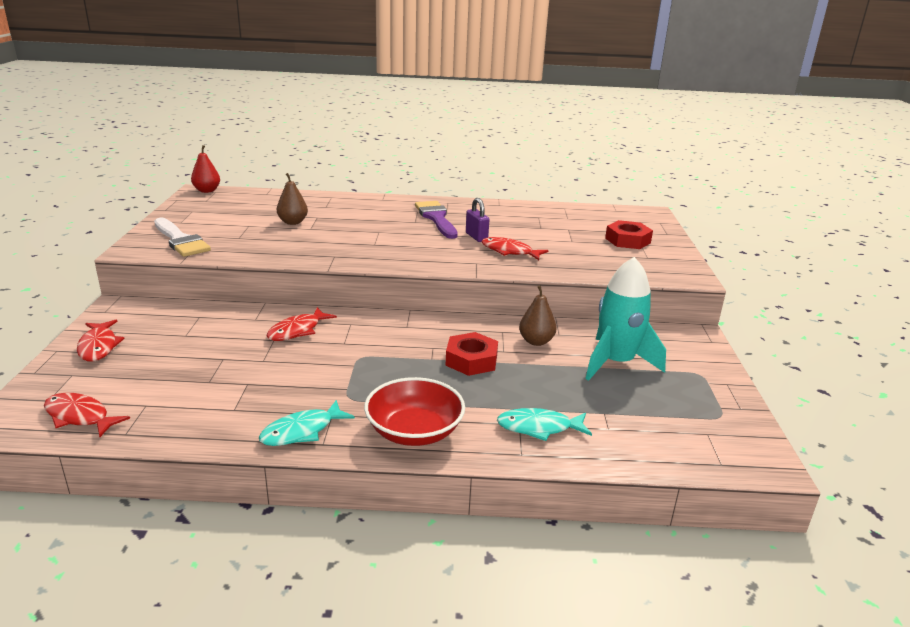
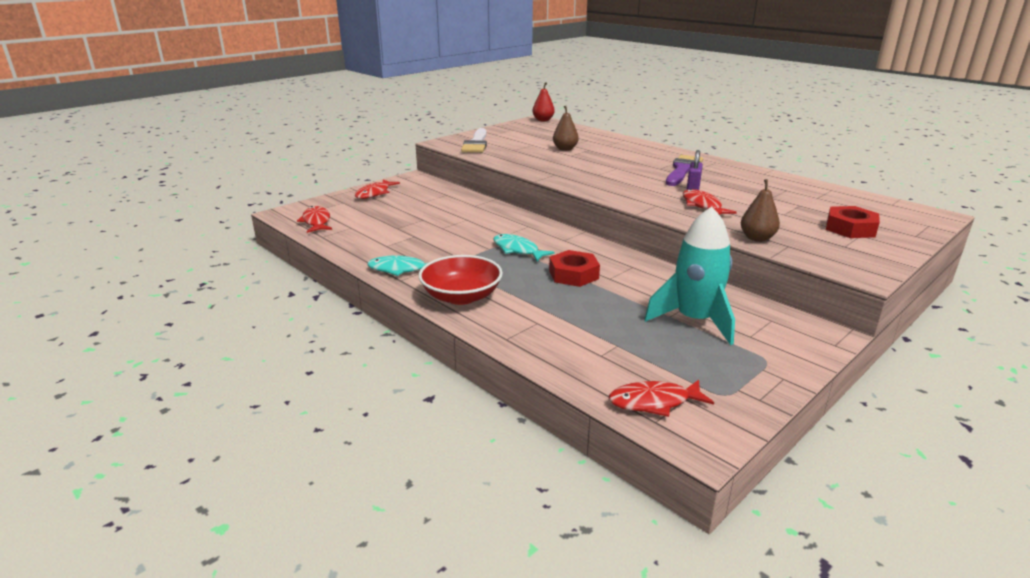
camera: 45 degrees right, 0 degrees up
red fish [266,307,337,341] -> red fish moved to [609,380,714,417]
turquoise fish [497,408,592,441] -> turquoise fish moved to [494,234,555,261]
brown pear [519,285,556,346] -> brown pear moved to [741,179,780,242]

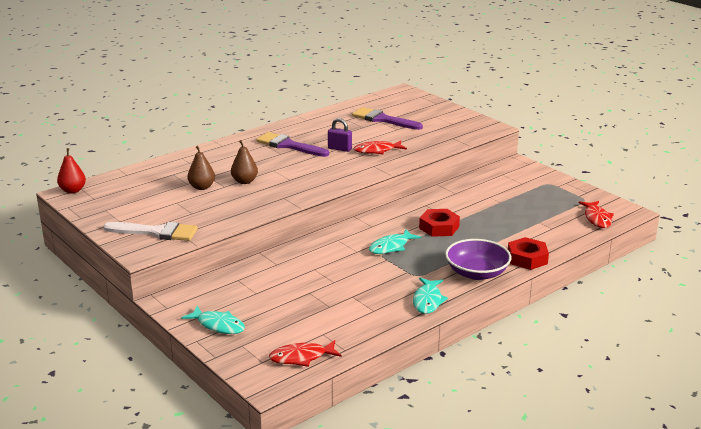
camera: 85 degrees left, 0 degrees up
red fish [355,179,400,199] -> turquoise fish [181,306,245,334]
red bowl [419,255,503,305] -> purple bowl [445,239,511,280]
turquoise rocket [644,206,735,345] -> none
brown pear [741,179,780,242] -> brown pear moved to [231,140,258,184]
red nut [826,206,880,238] -> red nut moved to [508,237,549,270]
none -> purple brush [352,107,423,130]

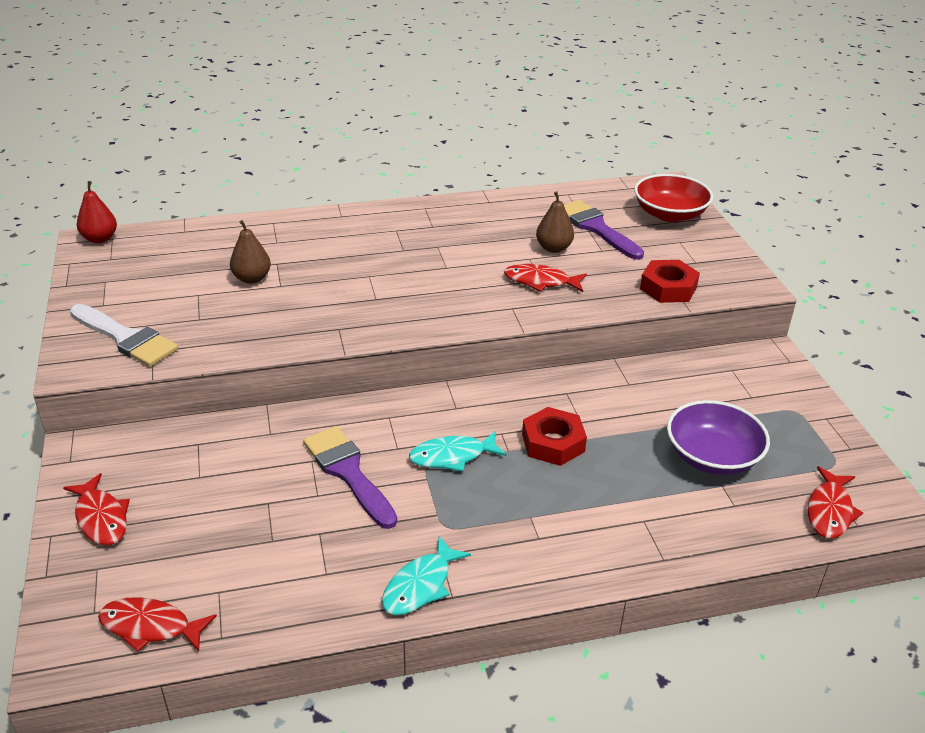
camera: 25 degrees right, 10 degrees up
turquoise fish [181,306,245,334] -> red fish [63,473,130,545]
brown pear [231,140,258,184] -> brown pear moved to [536,191,574,253]
purple brush [256,132,329,157] -> purple brush moved to [303,426,397,529]
purple padlock [328,118,352,152] -> none
purple bowl [445,239,511,280] -> purple bowl moved to [667,400,770,475]
red nut [508,237,549,270] -> red nut moved to [640,260,700,303]
none -> red bowl [634,174,713,222]

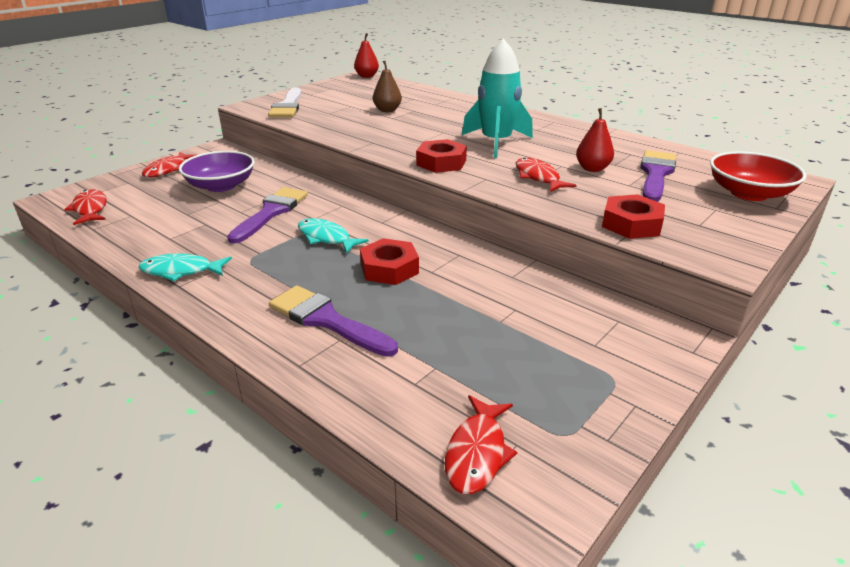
camera: 55 degrees right, 5 degrees down
brown pear [536,191,574,253] -> red pear [576,108,614,172]
purple bowl [667,400,770,475] -> purple bowl moved to [179,151,255,192]
red fish [808,466,863,539] -> red fish turned 60 degrees counterclockwise [445,395,517,494]
none -> purple brush [269,285,398,357]
none -> red nut [416,139,467,173]
none -> turquoise rocket [462,38,533,158]

